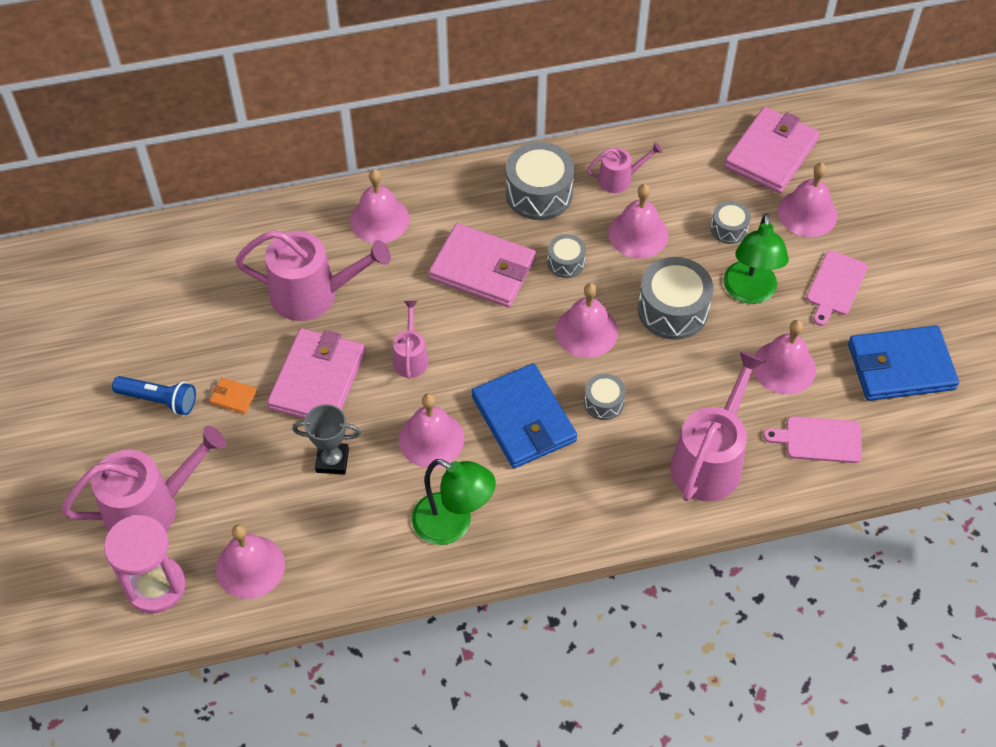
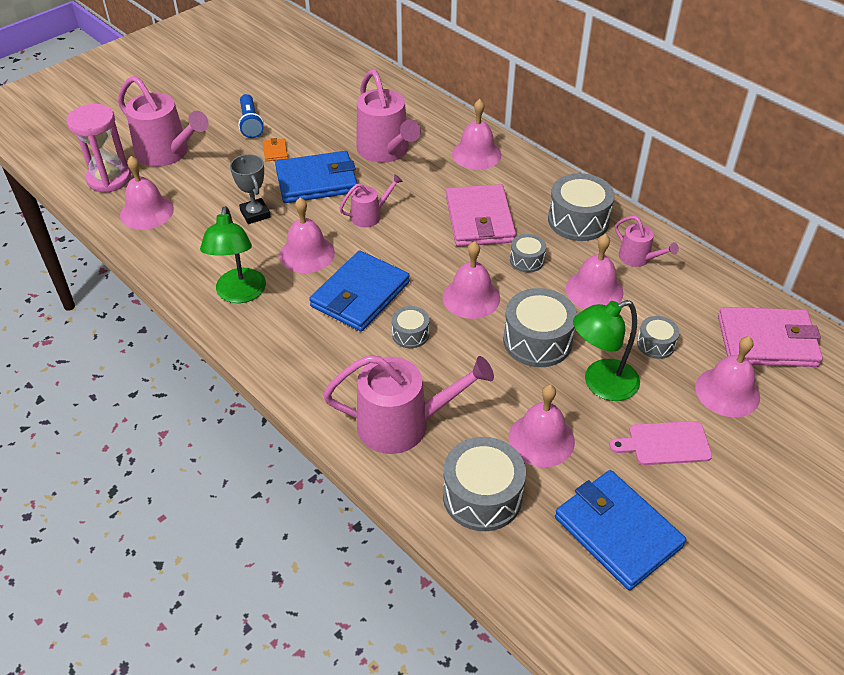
camera: 60 degrees right, 10 degrees down
pink wallet [267,328,366,419] -> blue wallet [275,151,358,203]
pink cutting board [763,416,862,463] -> grey drum [443,437,526,531]

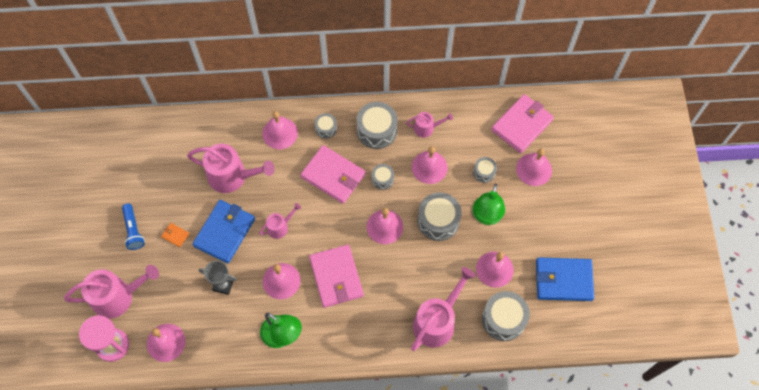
camera: 50 degrees left, 20 degrees up
blue flashlight [238,94,264,138] -> blue flashlight turned 45 degrees clockwise [122,204,145,250]
blue wallet [309,250,410,332] -> pink wallet [309,245,364,308]
pink watering can [339,174,403,227] -> pink watering can turned 45 degrees clockwise [259,203,301,239]
grey drum [392,306,429,348] -> grey drum moved to [314,113,337,139]
pink cutting board [609,421,712,465] -> none

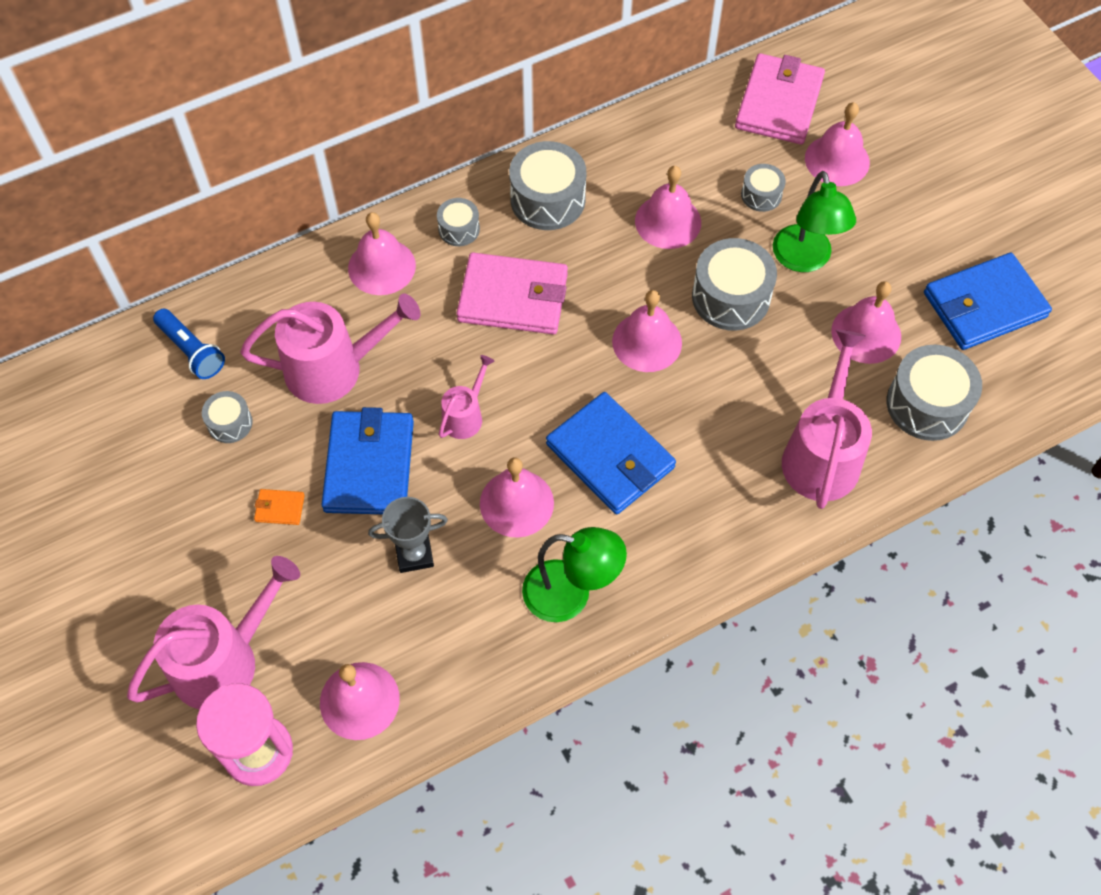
camera: 25 degrees left, 5 degrees down
blue flashlight [122,204,145,250] -> blue flashlight moved to [153,309,225,379]
pink wallet [309,245,364,308] -> blue wallet [546,392,676,514]
grey drum [372,164,394,190] -> grey drum moved to [202,391,253,443]
pink watering can [406,112,453,138] -> none

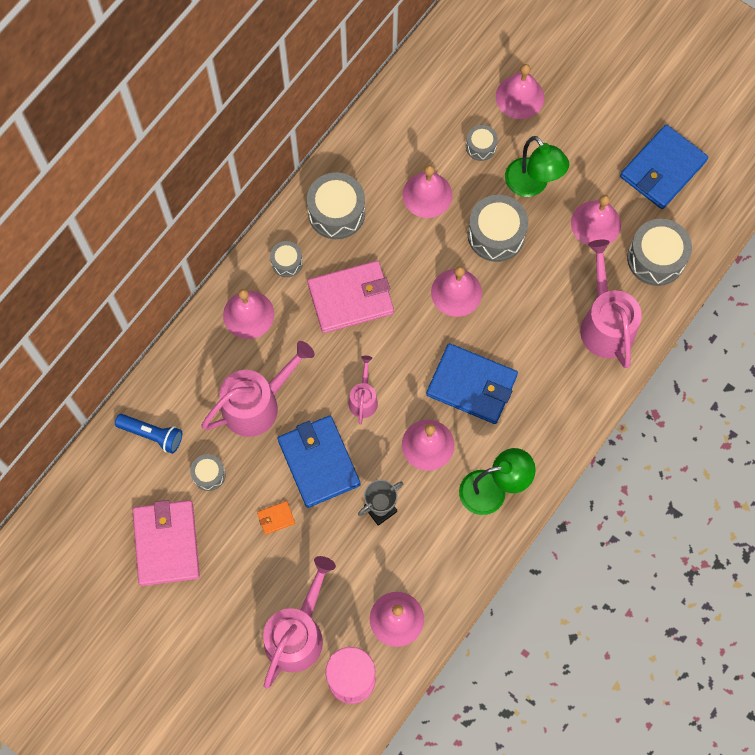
camera: 25 degrees left, 10 degrees up
pink wallet [735,53,825,145] -> pink wallet moved to [133,500,200,586]

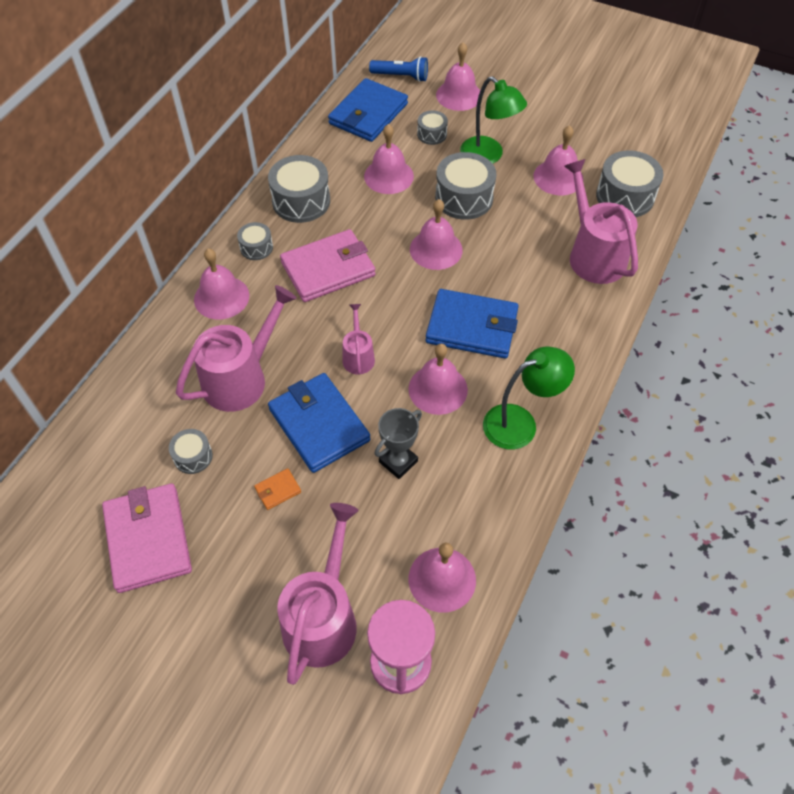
camera: 10 degrees left, 15 degrees down
blue flashlight [115,414,182,454] -> blue flashlight moved to [369,56,428,82]
blue wallet [620,124,708,209] -> blue wallet moved to [328,78,408,142]

